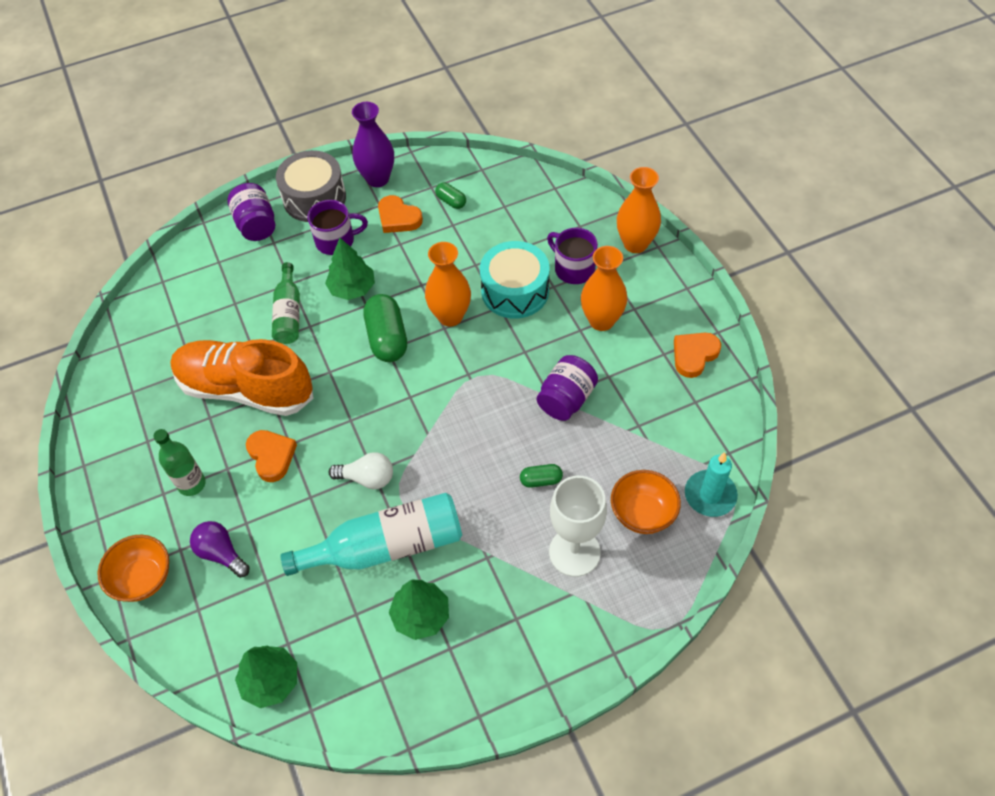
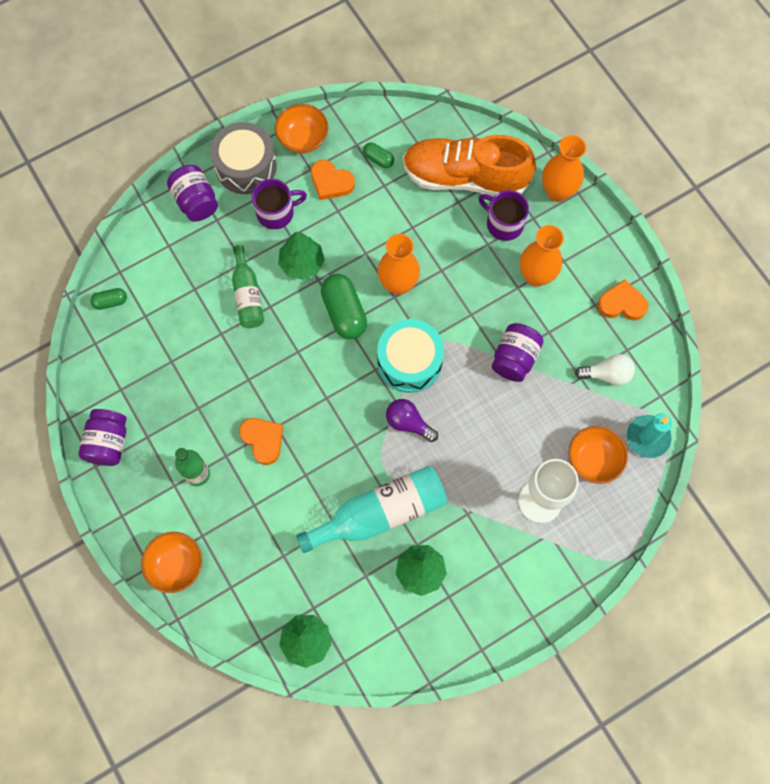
camera: 10 degrees left, 15 degrees up
orange shoe [170,339,314,416] -> orange shoe moved to [403,135,536,196]
purple light bulb [190,521,250,578] -> purple light bulb moved to [386,399,438,442]
white light bulb [329,452,393,489] -> white light bulb moved to [575,354,635,386]
purple vase [352,102,394,187] -> orange bowl [275,104,328,154]
turquoise drum [480,241,550,319] -> turquoise drum moved to [377,319,444,393]
green capsule [520,464,563,488] -> green capsule moved to [91,288,127,310]
orange heart [674,333,721,378] -> orange heart turned 60 degrees clockwise [598,279,648,321]
none -> purple jar [79,409,127,466]

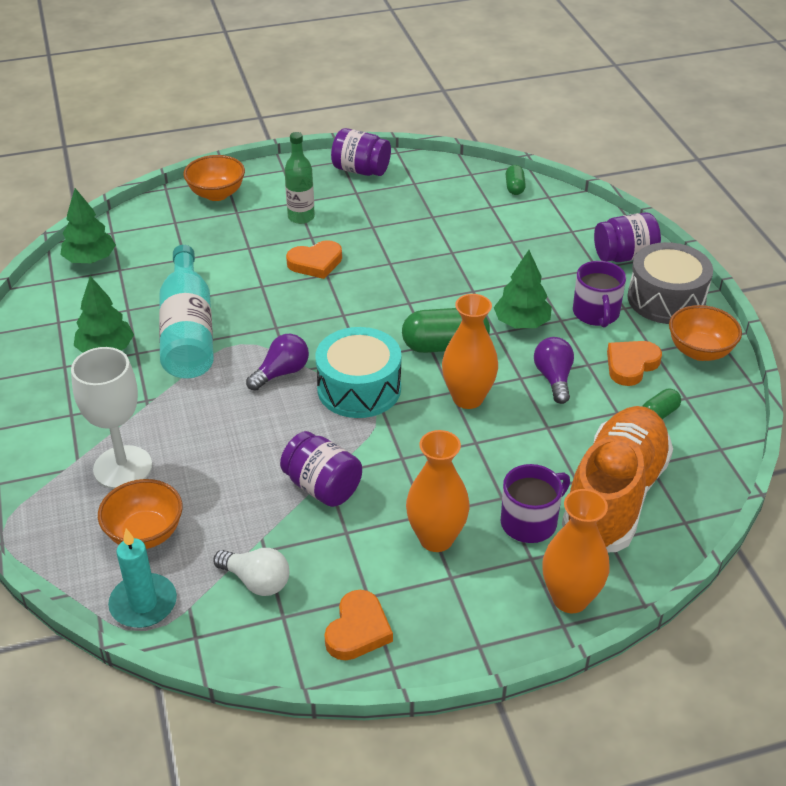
camera: 105 degrees right, 30 degrees down
green bottle [232,245,264,328] -> none
white light bulb [575,354,635,386] -> white light bulb turned 75 degrees counterclockwise [213,548,289,596]
none -> purple light bulb [534,337,574,404]

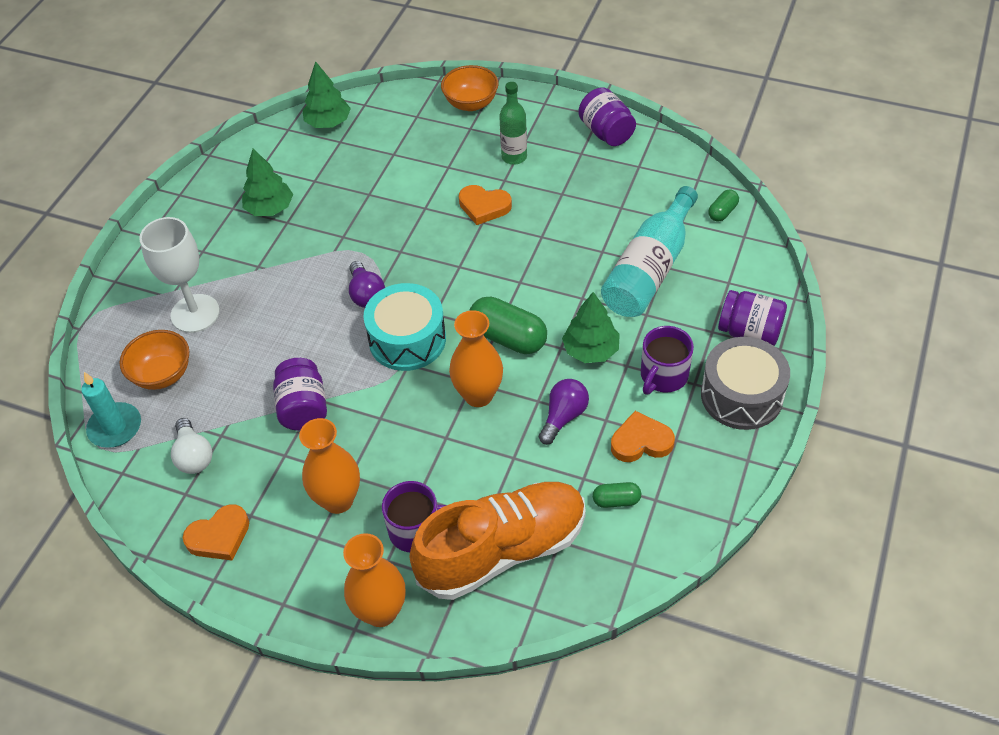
camera: 40 degrees right, 10 degrees up
turquoise bottle [159,245,214,379] -> turquoise bottle moved to [601,186,698,317]
purple light bulb [246,334,309,391] -> purple light bulb turned 75 degrees clockwise [349,261,385,308]
orange bowl [669,305,742,361] -> none

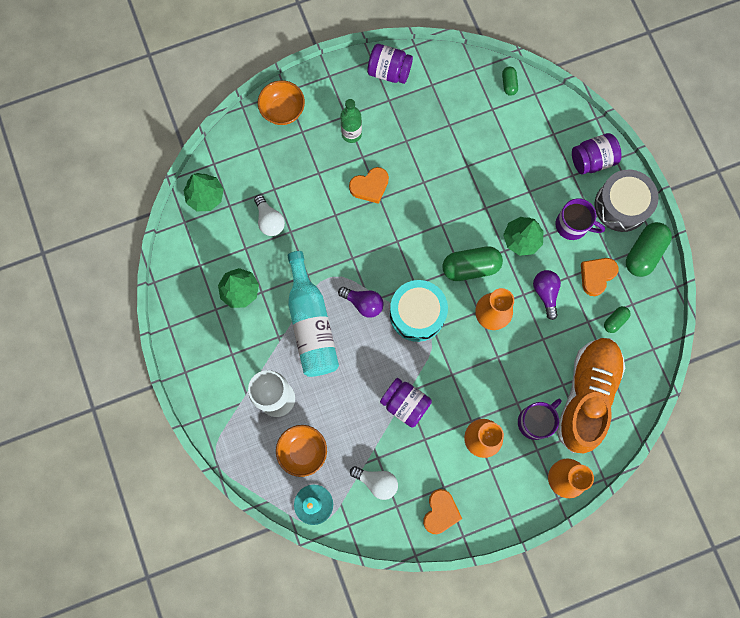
camera: 45 degrees left, 25 degrees up
turquoise bottle [601,186,698,317] -> turquoise bottle moved to [287,251,339,377]
purple mug [641,326,694,394] -> purple mug turned 60 degrees counterclockwise [556,198,605,240]
none -> white light bulb [254,195,285,236]
none -> green capsule [626,222,672,277]

